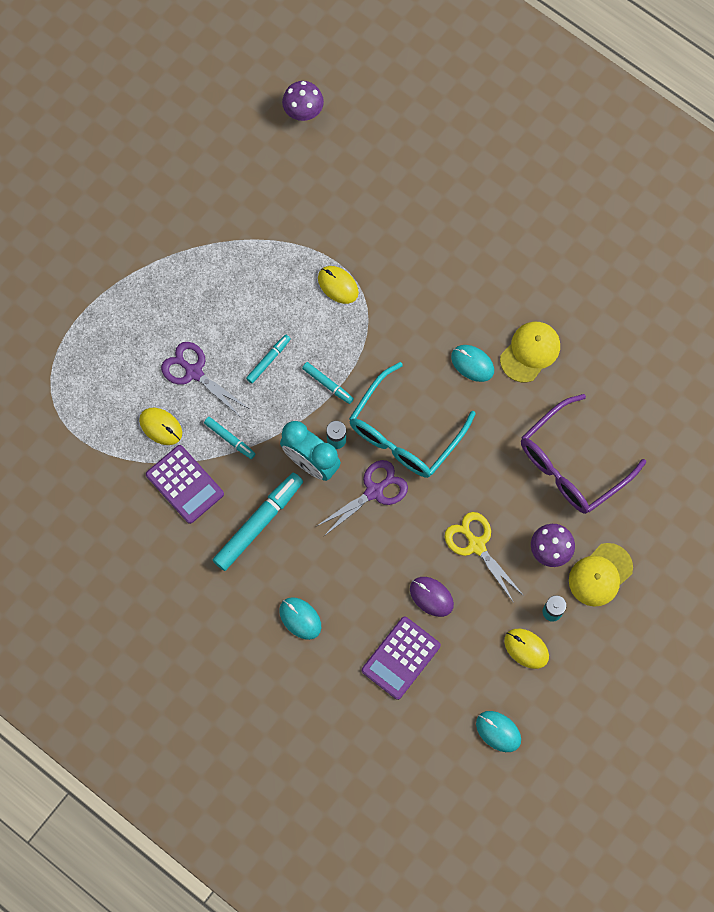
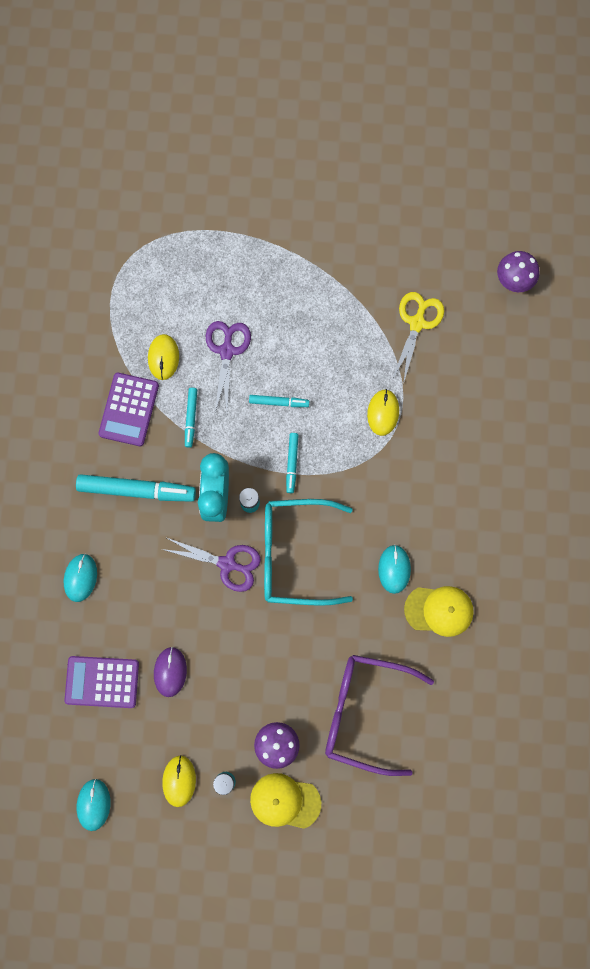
camera: 55 degrees right, 5 degrees up
yellow scissors [445,512,524,603] -> yellow scissors moved to [392,292,444,384]

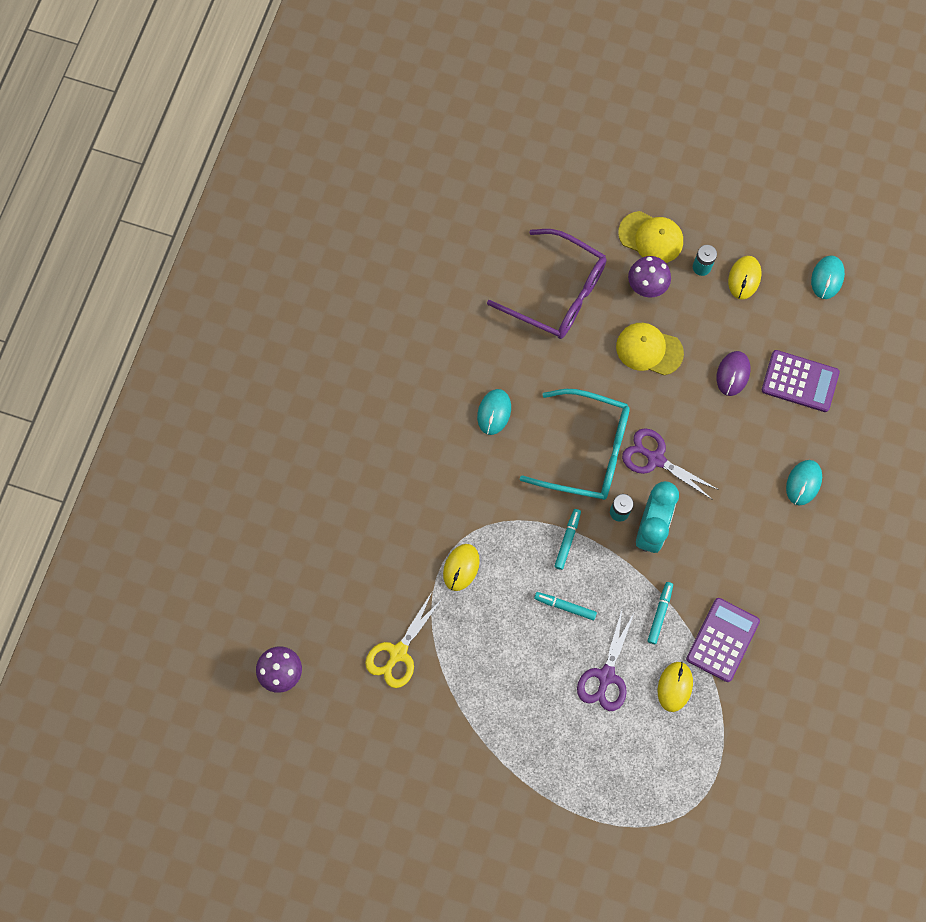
camera: 165 degrees left, 5 degrees down
turquoise marker [76,474,196,502] -> none
yellow cap [404,586,474,637] -> yellow cap moved to [616,323,684,375]

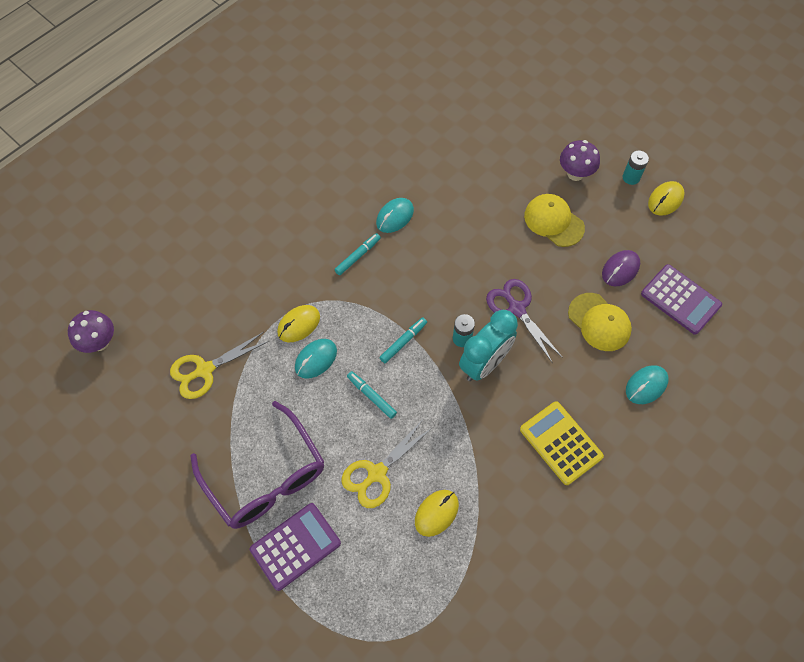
camera: 25 degrees right, 10 degrees down
purple glasses [487,229,607,339] -> purple glasses moved to [191,401,324,529]
turquoise glasses [520,389,630,500] -> none
purple scissors [577,610,634,711] -> yellow scissors [342,420,433,508]
yellow cap [618,211,683,263] -> yellow cap moved to [568,293,632,351]
turquoise marker [647,582,673,644] -> turquoise marker moved to [334,233,381,275]
purple calculator [686,598,760,682] -> purple calculator moved to [250,503,341,591]
turquoise mouse [811,255,845,299] -> turquoise mouse moved to [295,339,337,379]
none -> yellow calculator [520,401,604,485]

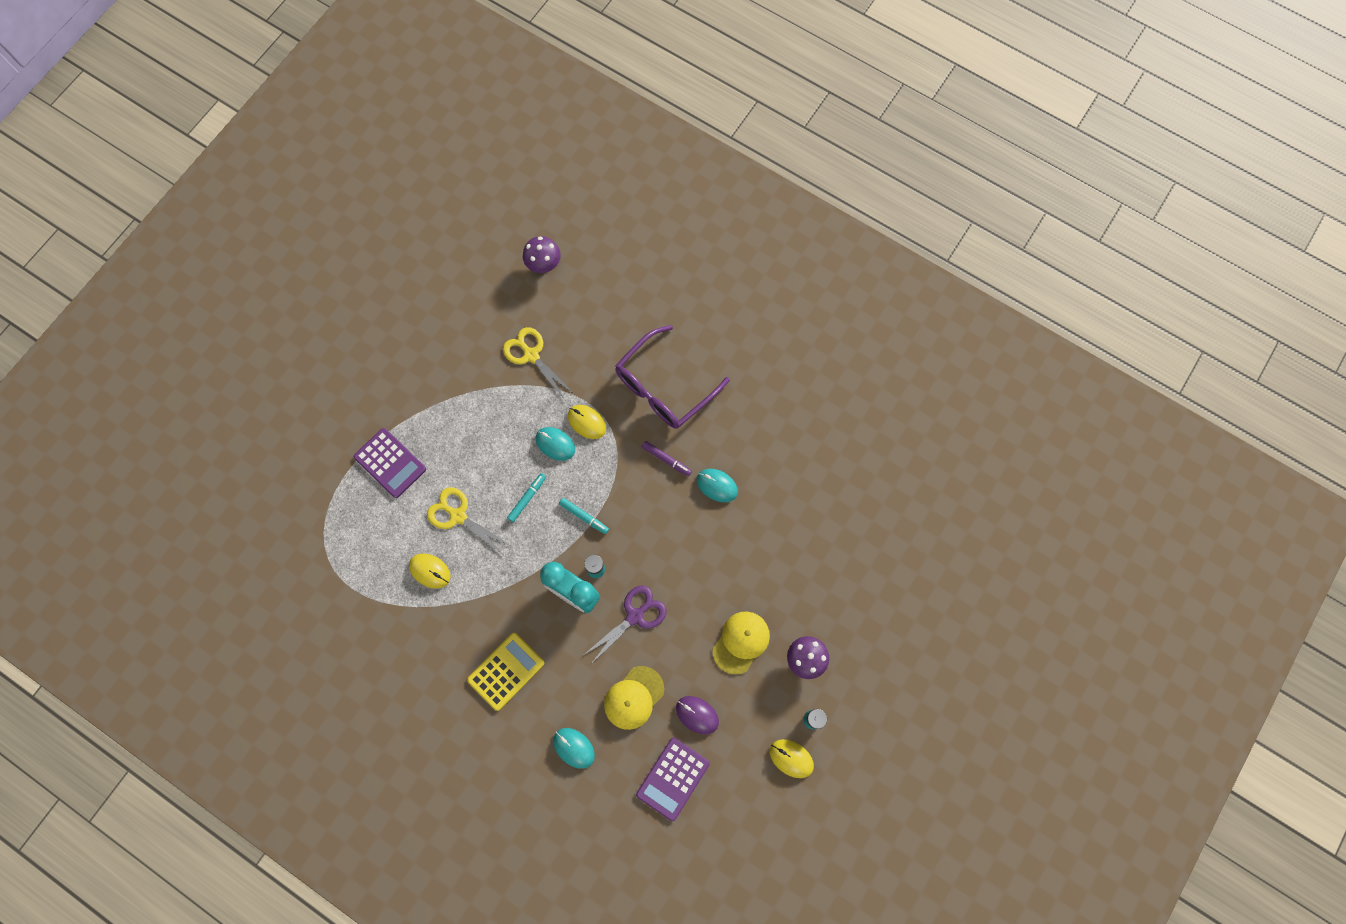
camera: 80 degrees right, 10 degrees up
purple glasses [191,401,324,529] -> purple glasses moved to [615,325,730,429]
turquoise marker [334,233,381,275] -> purple marker [642,441,692,476]

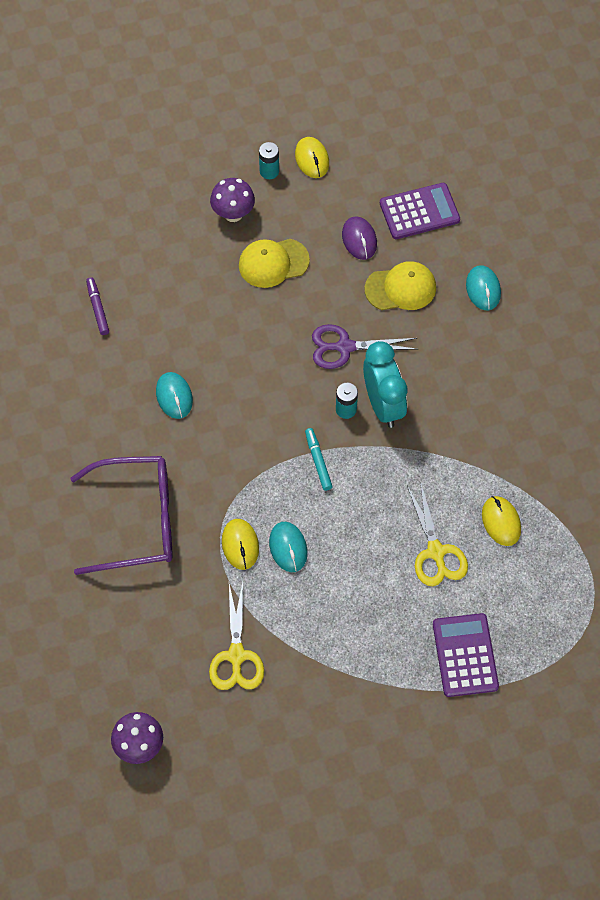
camera: 140 degrees left, 10 degrees down
yellow calculator [467,633,544,711] -> none
turquoise marker [507,473,546,522] -> none
purple marker [642,441,692,476] -> purple marker moved to [86,277,109,335]

